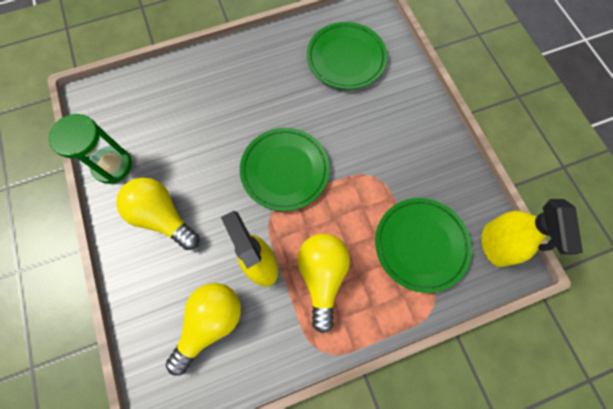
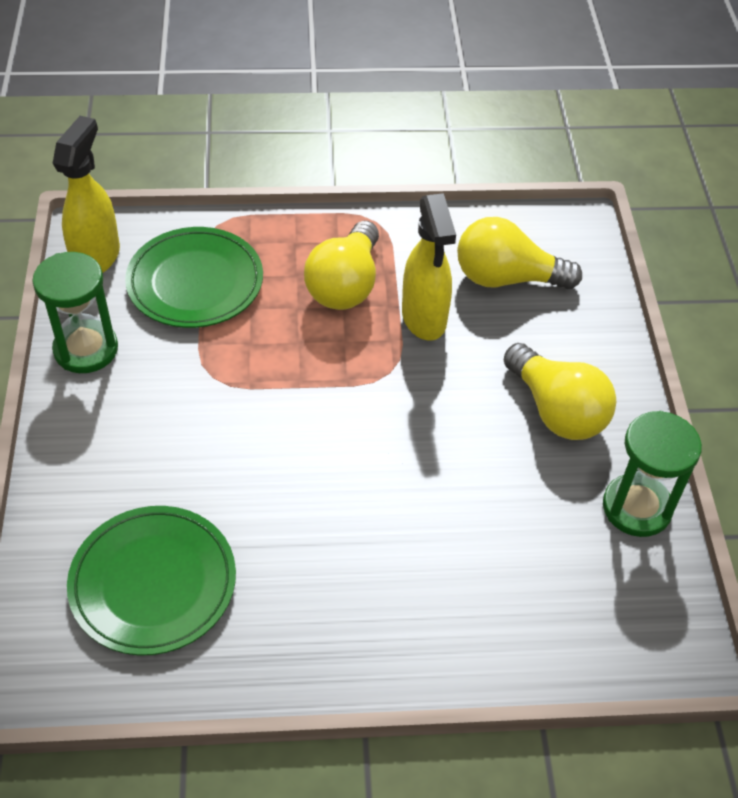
camera: 165 degrees left, 20 degrees down
yellow light bulb [166,283,241,376] -> yellow light bulb turned 45 degrees clockwise [457,217,582,289]
green plate [240,128,330,211] -> none
none -> green hourglass [32,252,118,373]

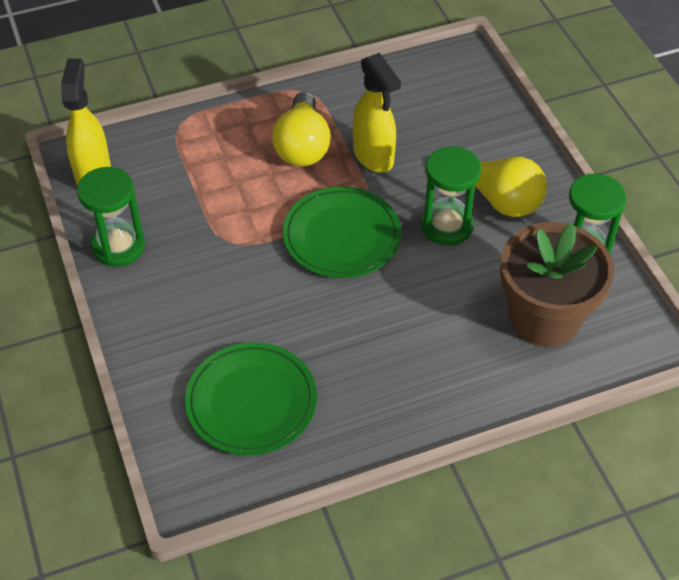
camera: 15 degrees left, 0 degrees up
green plate [125,227,263,328] -> green plate moved to [283,186,401,278]
yellow light bulb [457,217,582,289] -> none
none -> green hourglass [421,146,481,246]
none -> brown flower pot [500,222,614,347]

